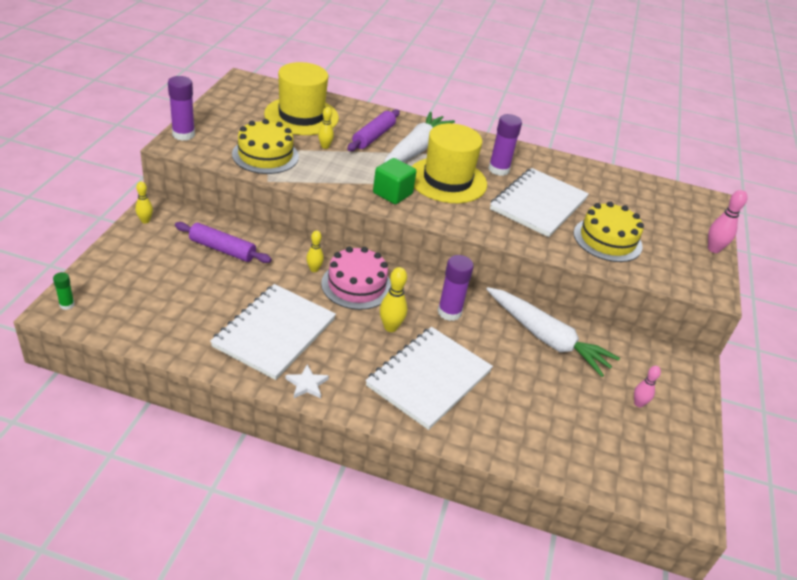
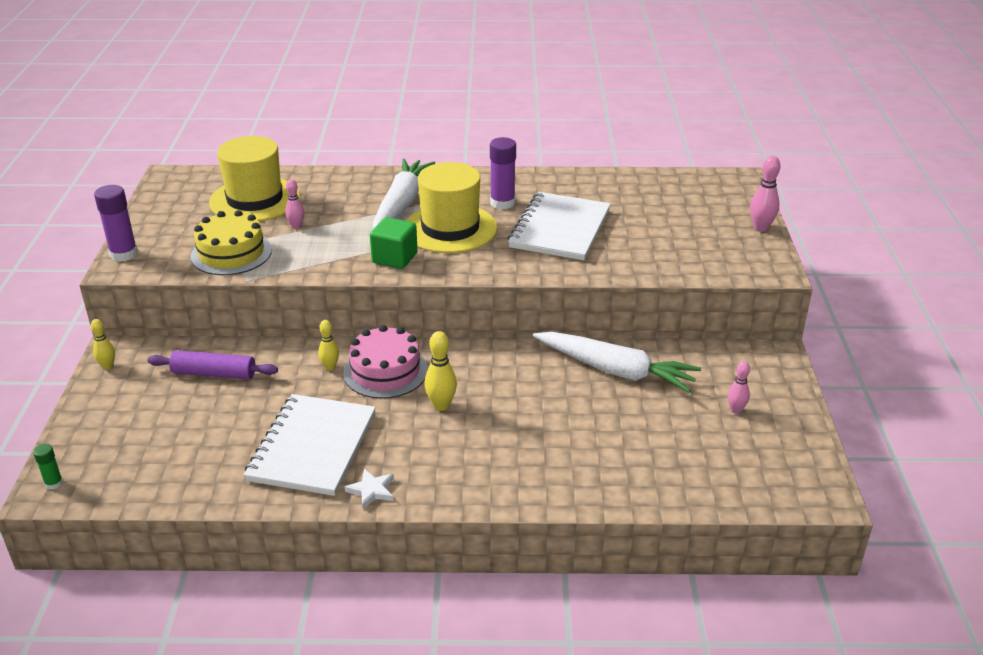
camera: 10 degrees left, 5 degrees down
yellow bowling pin [318,107,334,149] -> pink bowling pin [285,179,304,229]
purple rolling pin [347,109,400,151] -> none
white notebook [366,327,493,430] -> none
purple glue stick [438,255,474,321] -> none
yellow cake [574,201,644,262] -> none

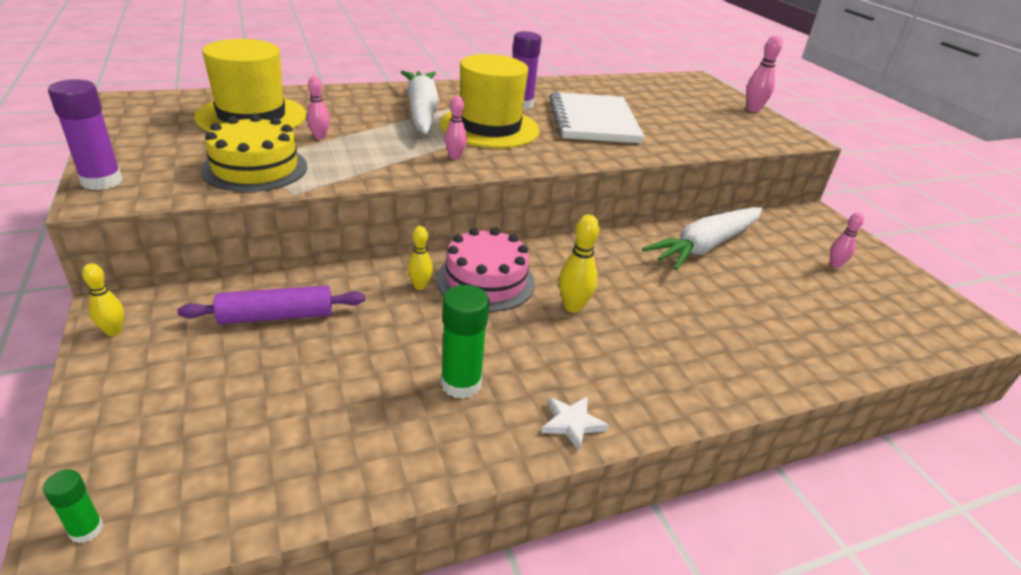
camera: 25 degrees left, 0 degrees up
white notebook [244,394,376,496] -> green glue stick [441,285,489,399]
green cube [370,217,418,269] -> pink bowling pin [445,96,467,159]
white carrot [533,332,701,393] -> white carrot turned 135 degrees clockwise [642,207,762,270]

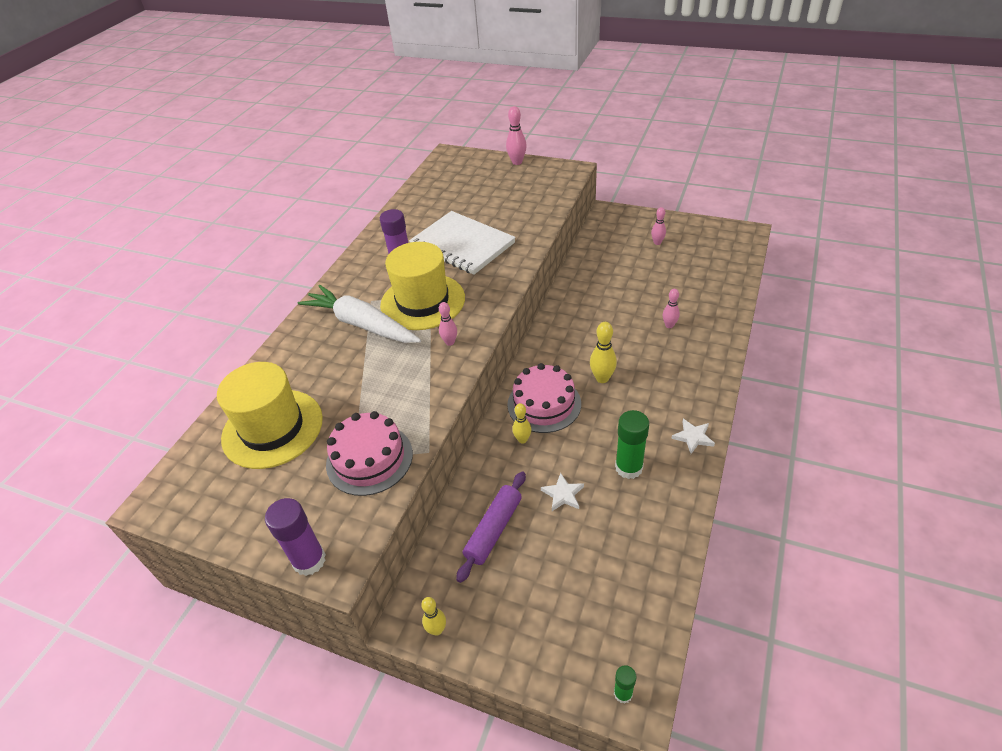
camera: 40 degrees left, 10 degrees up
yellow cake [201,114,307,192] -> pink cake [326,411,413,496]
pink bowling pin [307,76,330,139] -> pink bowling pin moved to [663,289,680,328]
white carrot [642,207,762,270] -> none
none -> white star [541,473,584,511]

